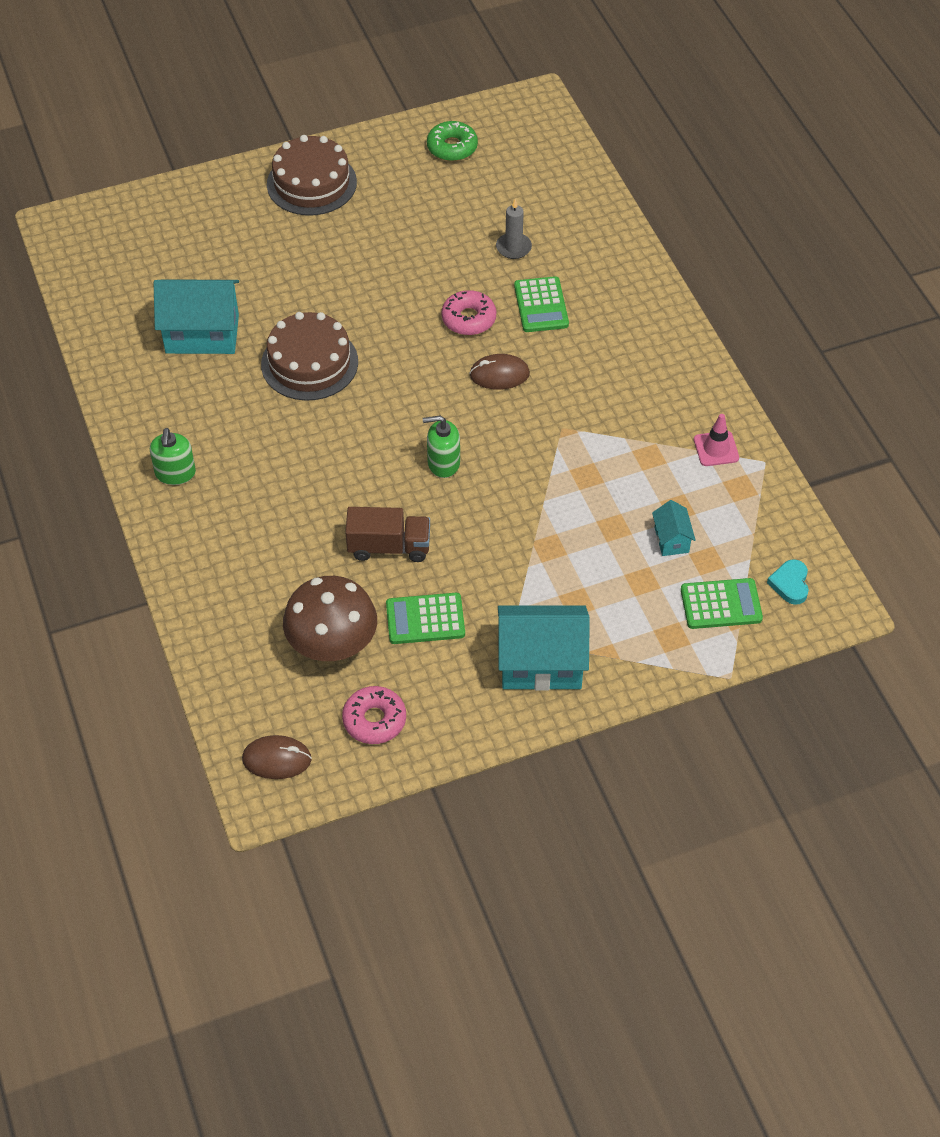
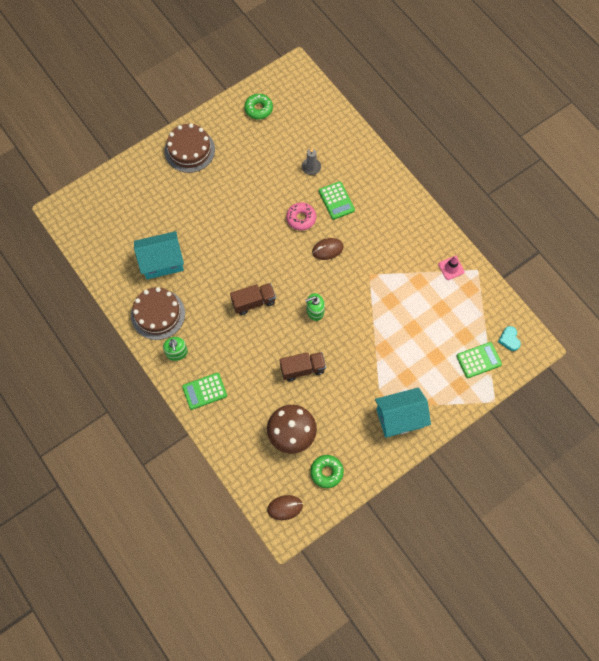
camera: 15 degrees left, 15 degrees up
brown cake [261,312,358,401] -> brown cake moved to [131,287,185,340]
pink donut [342,686,406,744] -> green donut [310,455,344,488]
green calculator [386,593,465,644] -> green calculator moved to [182,373,227,410]
turquoise house [652,500,696,556] -> none
none -> brown truck [230,283,276,315]

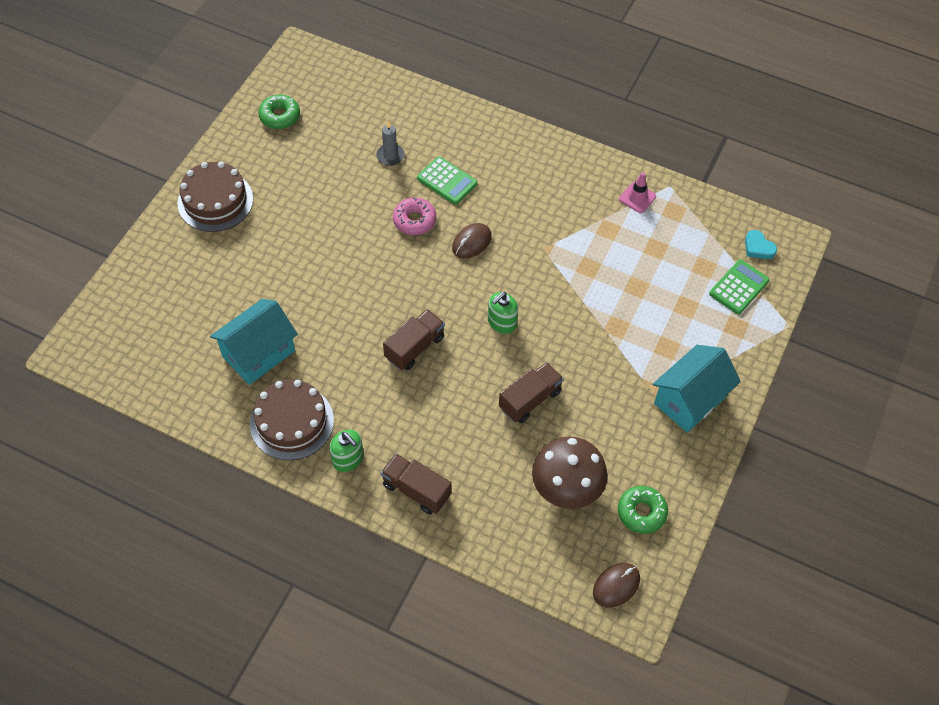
camera: 30 degrees left, 10 degrees down
green calculator [182,373,227,410] -> brown truck [381,453,451,514]

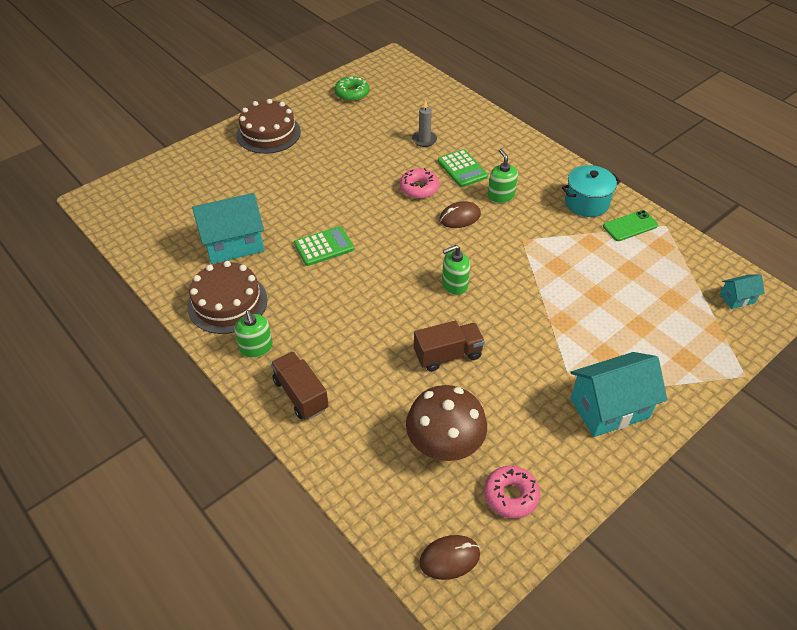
camera: 25 degrees right, 10 degrees down
brown truck [383,309,445,370] -> none
green donut [618,486,668,534] -> pink donut [484,466,540,519]
pink traffic cone [619,172,656,213] -> green phone [603,210,658,241]
green calculator [709,260,770,314] -> green calculator moved to [294,226,354,266]
turquoise heart [745,230,777,259] -> turquoise house [720,274,765,309]
none -> green soap dispenser [488,149,518,203]
none -> turquoise pot [562,165,621,217]

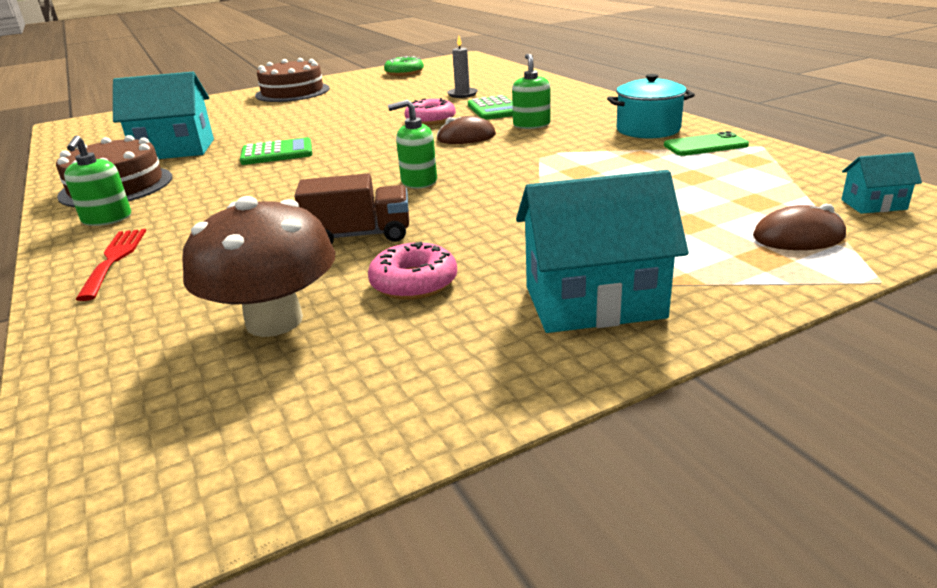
camera: 15 degrees right, 20 degrees down
brown truck [271,351,329,420] -> red fork [76,229,146,301]
brown mouse [419,535,480,580] -> brown mouse moved to [753,204,846,250]
pink donut [484,466,540,519] -> pink donut moved to [368,242,457,300]

